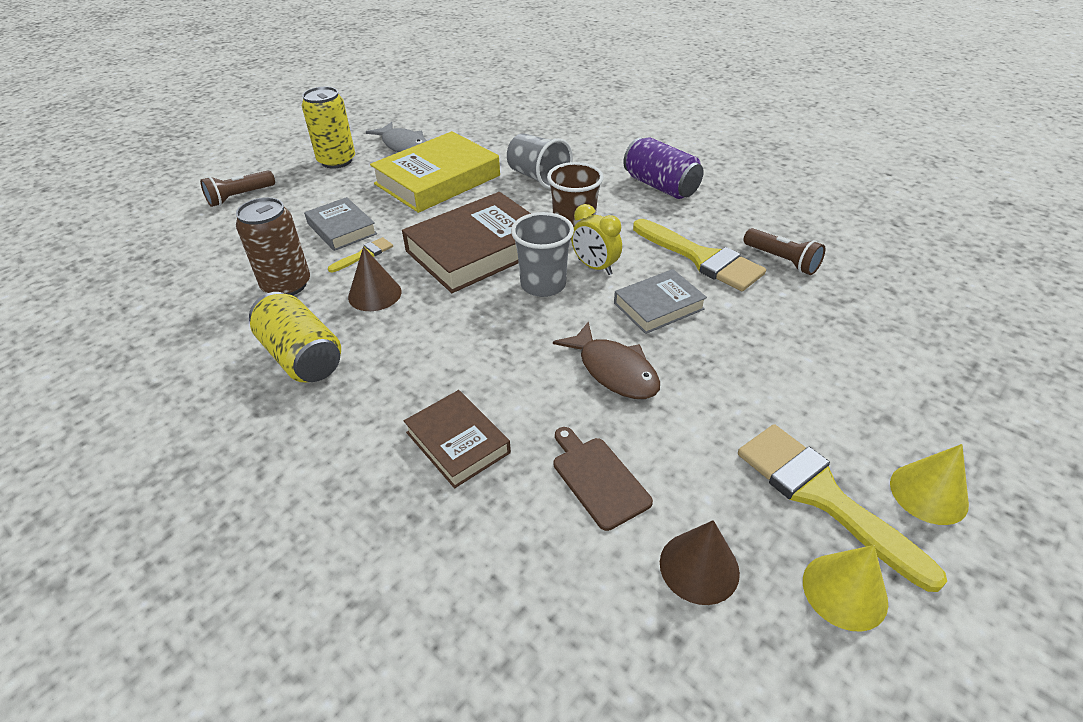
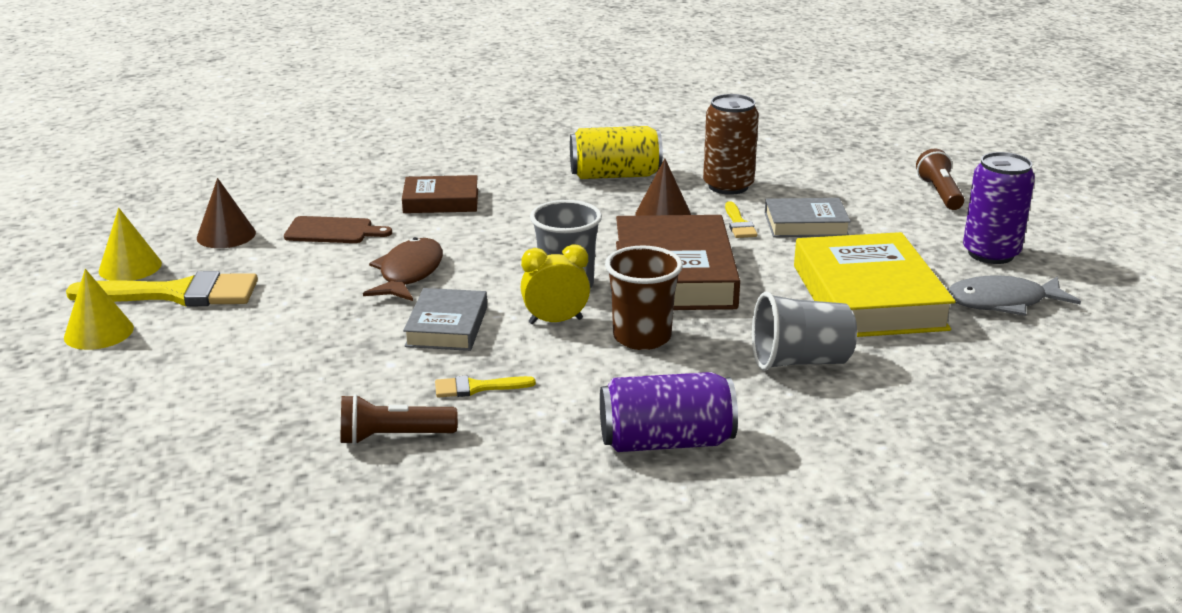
camera: 125 degrees right, 15 degrees down
yellow can [302,87,355,169] -> purple can [963,152,1035,264]
brown fish [553,322,660,399] -> brown fish turned 105 degrees clockwise [363,237,443,301]
yellow brush [633,219,766,291] -> yellow brush [435,376,536,398], size x0.48

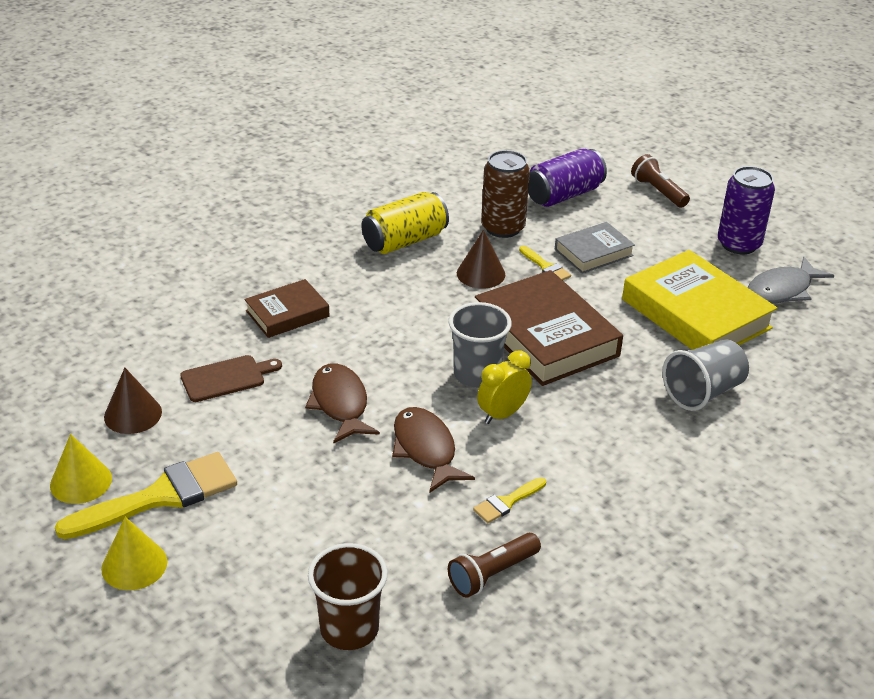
camera: 30 degrees left, 10 degrees up
grey book [403,288,487,351] -> brown fish [392,407,475,493]
purple can [600,372,738,452] -> purple can moved to [528,148,607,207]
brown cup [605,245,683,350] -> brown cup moved to [308,543,388,650]

